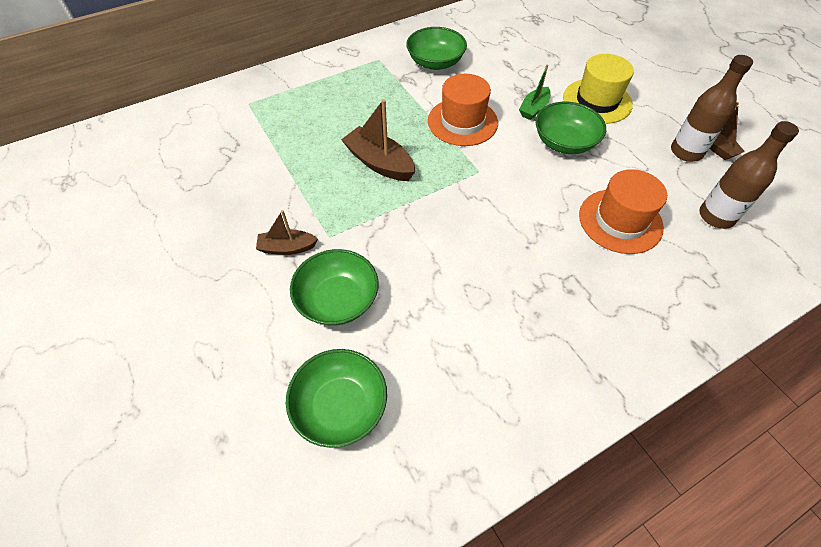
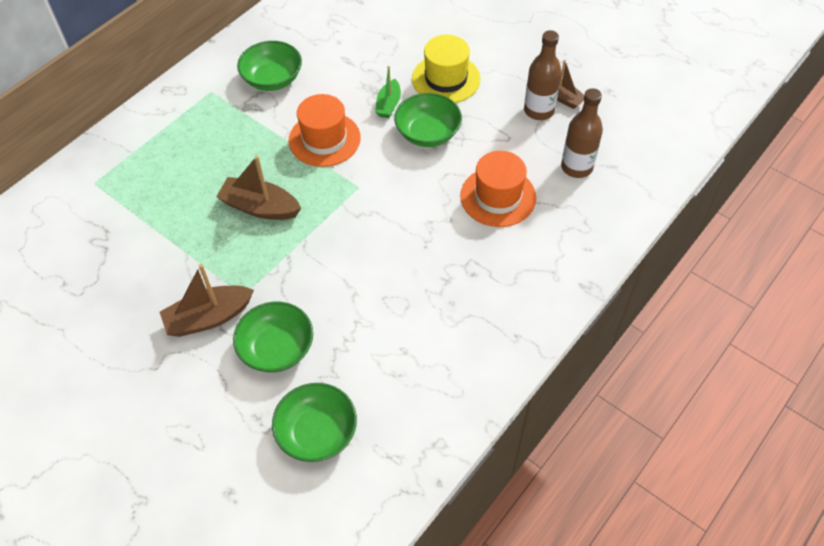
camera: 20 degrees left, 0 degrees up
brown boat [256,210,318,255] -> brown boat [160,264,254,337], size x1.60

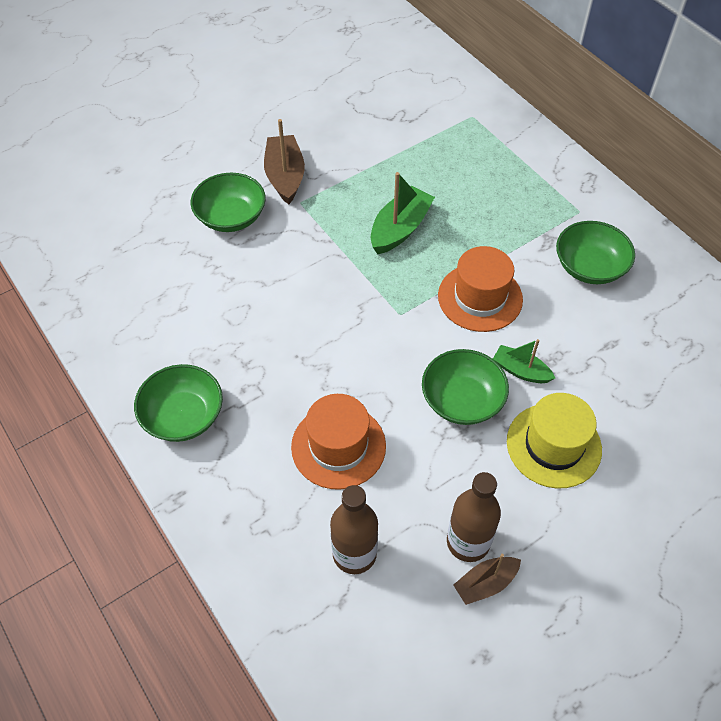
camera: 105 degrees right, 0 degrees up
brown boat [216,156,301,220] -> green boat [371,172,435,254]
green bowl [272,383,357,462] -> green bowl moved to [134,364,223,442]

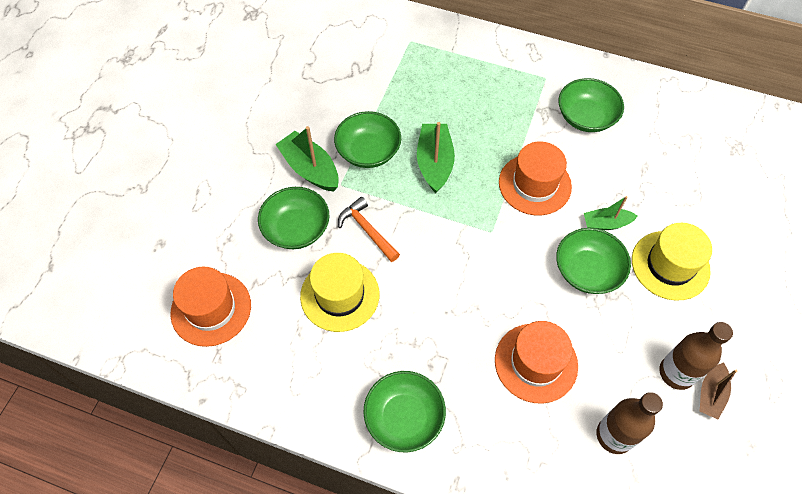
camera: 35 degrees left, 5 degrees up
brown boat [264,119,305,204] -> green boat [275,126,339,192]
none -> orange hat [170,267,251,347]
none -> yellow hat [300,253,379,332]
none -> green bowl [334,111,401,168]
none -> orange hammer [338,197,400,262]

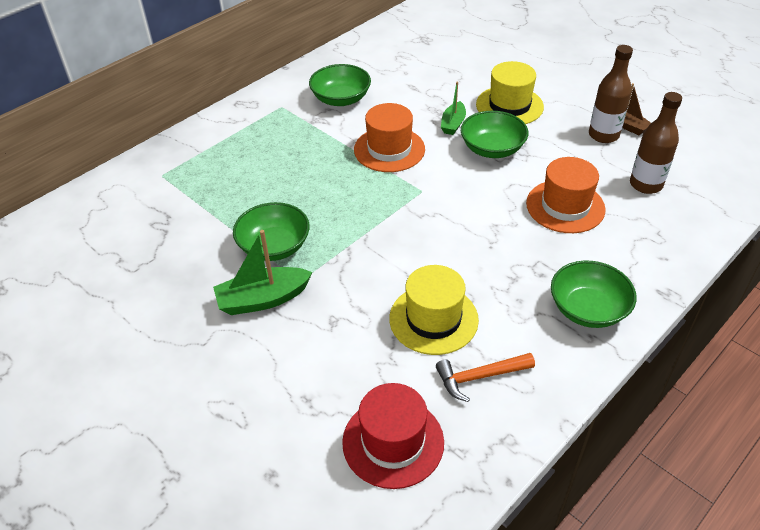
camera: 65 degrees left, 15 degrees down
orange hat [170,267,251,347] -> red hat [342,383,444,489]
green bowl [258,187,329,249] -> none
orange hammer [338,197,400,262] -> orange hammer moved to [436,353,535,402]
green boat [417,122,455,193] -> none

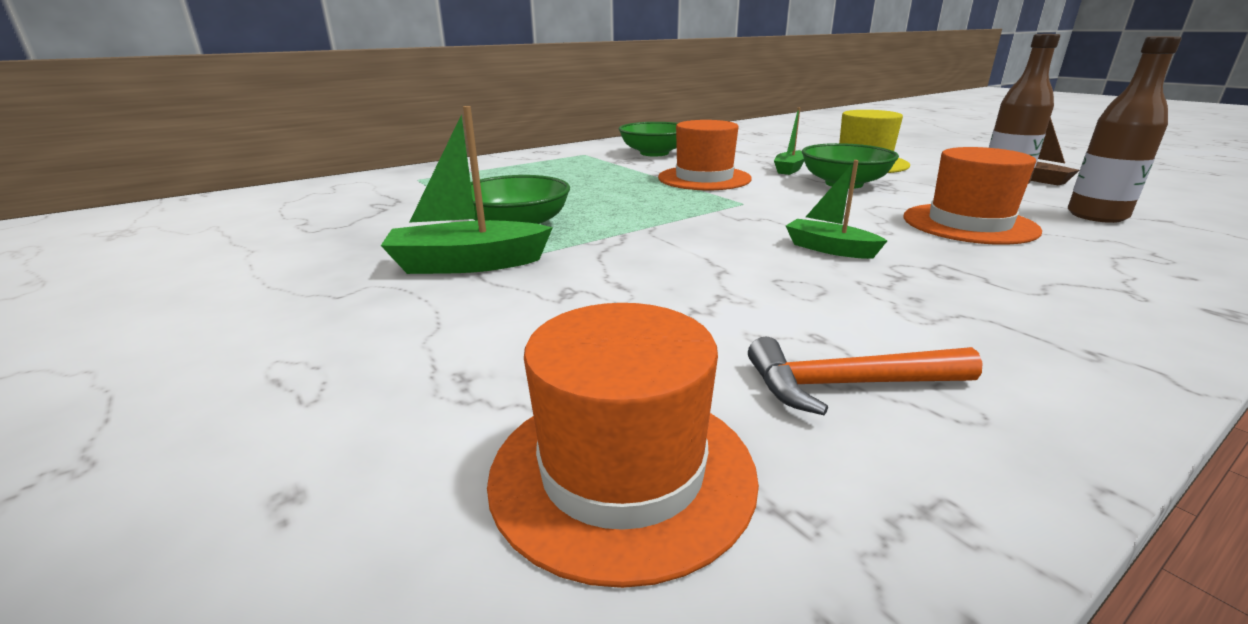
camera: 10 degrees right, 20 degrees down
red hat [342,383,444,489] -> orange hat [487,303,759,588]
yellow hat [389,265,479,355] -> none
green bowl [551,261,637,328] -> none
none -> green boat [786,160,887,259]

